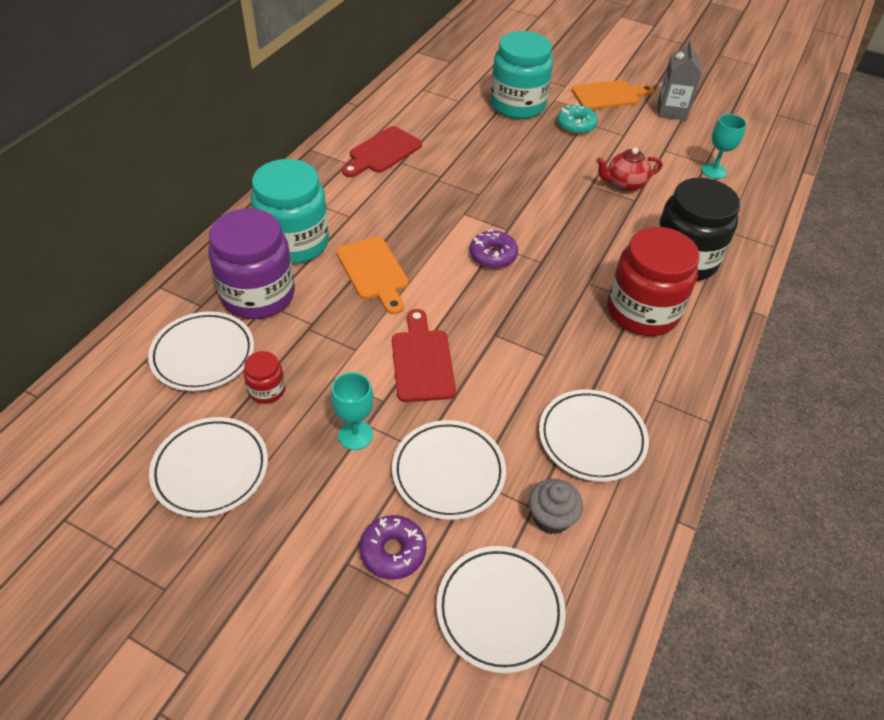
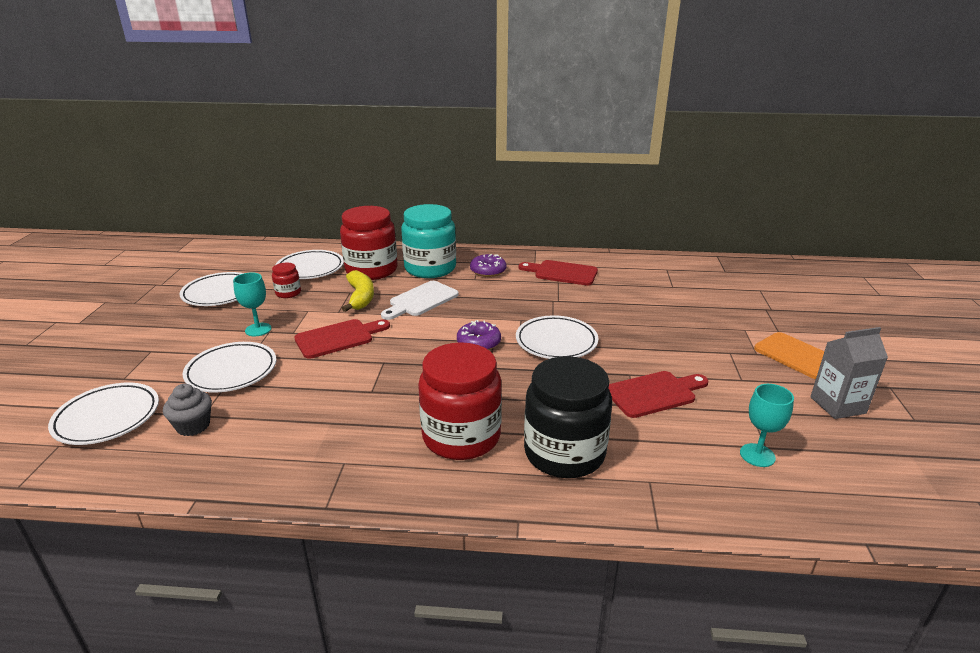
camera: 70 degrees right, 20 degrees down
purple jar [208,208,295,319] -> red jar [340,206,397,280]
orange cutting board [336,237,408,315] -> white cutting board [381,281,458,320]
purple donut [360,515,426,580] -> purple donut moved to [470,254,507,277]
turquoise jar [490,31,553,119] -> none
white plate [539,389,649,482] -> white plate moved to [516,315,598,359]
turquoise donut [557,103,598,134] -> none
red teapot [596,148,662,191] -> red cutting board [609,371,708,418]
none -> yellow banana [342,270,374,312]

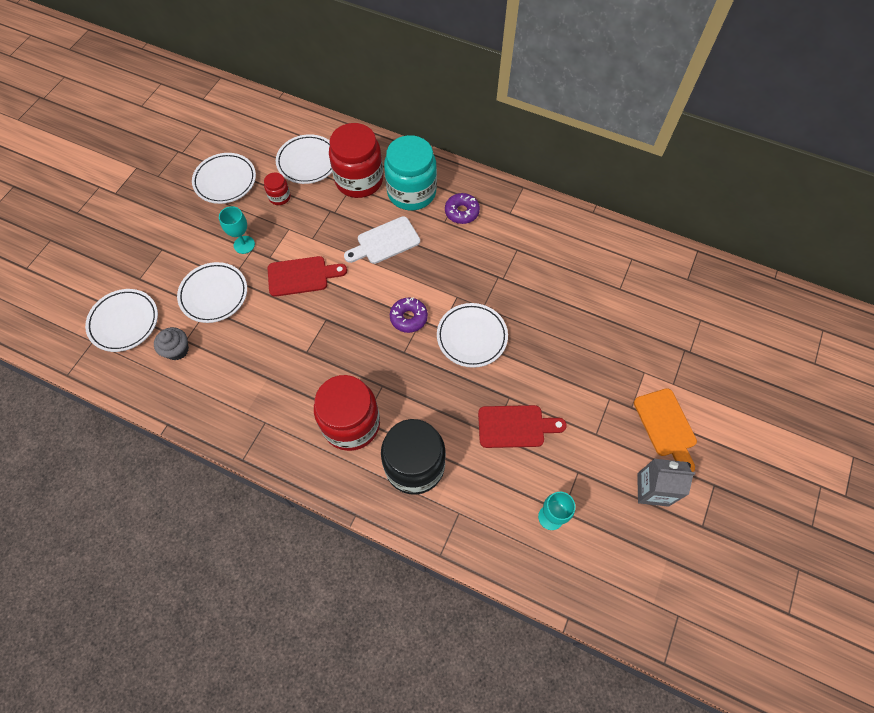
camera: 20 degrees right, 35 degrees up
yellow banana [342,270,374,312] -> none
red cutting board [519,260,598,286] -> none

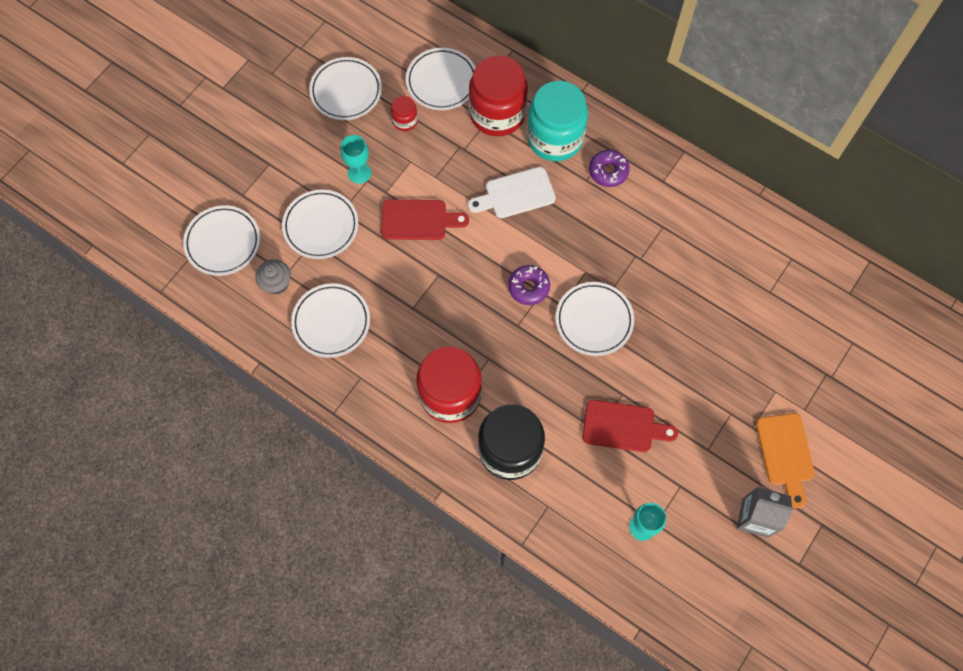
camera: 10 degrees right, 5 degrees up
none -> white plate [291,283,370,358]

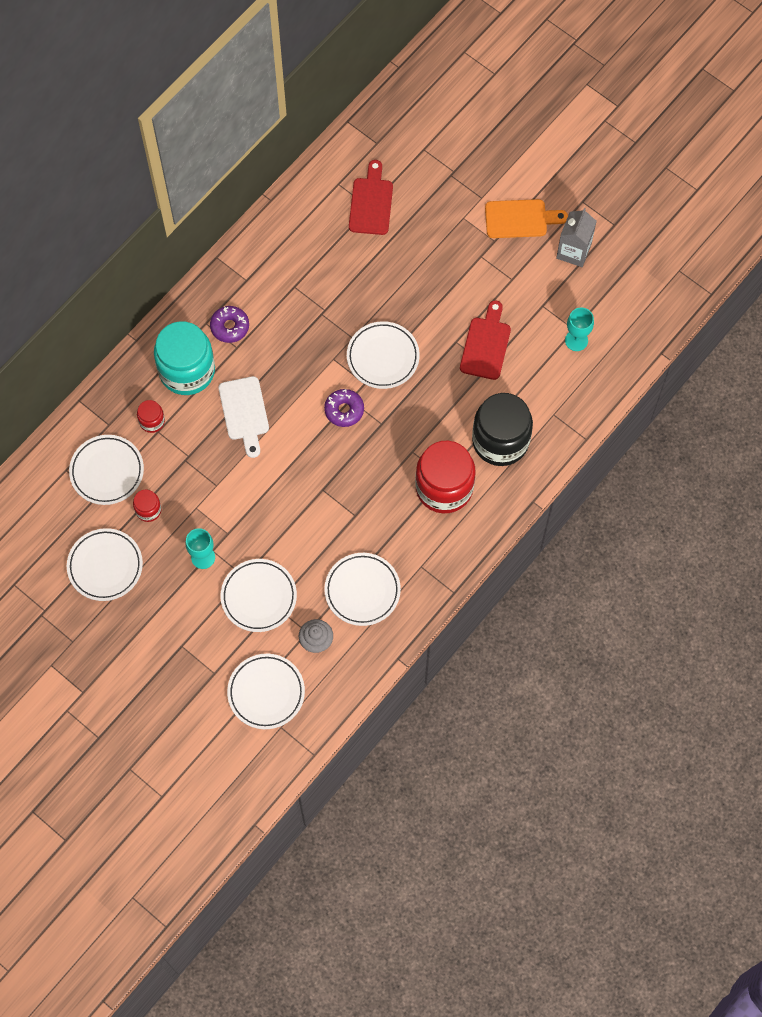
camera: 85 degrees left, 0 degrees up
red cutting board [381,200,469,240] -> red cutting board moved to [349,160,393,235]
red jar [469,55,528,136] -> red jar [137,400,165,433], size x0.45

